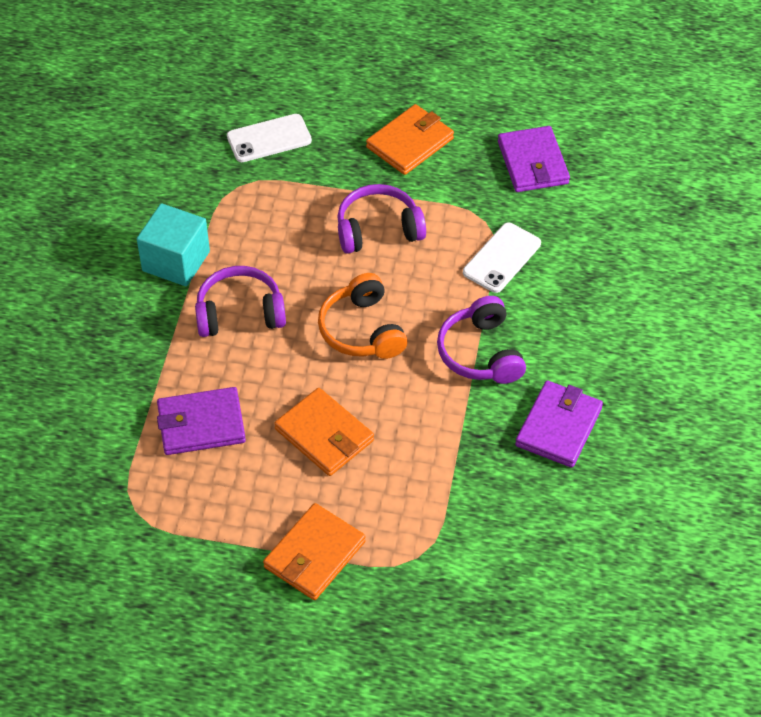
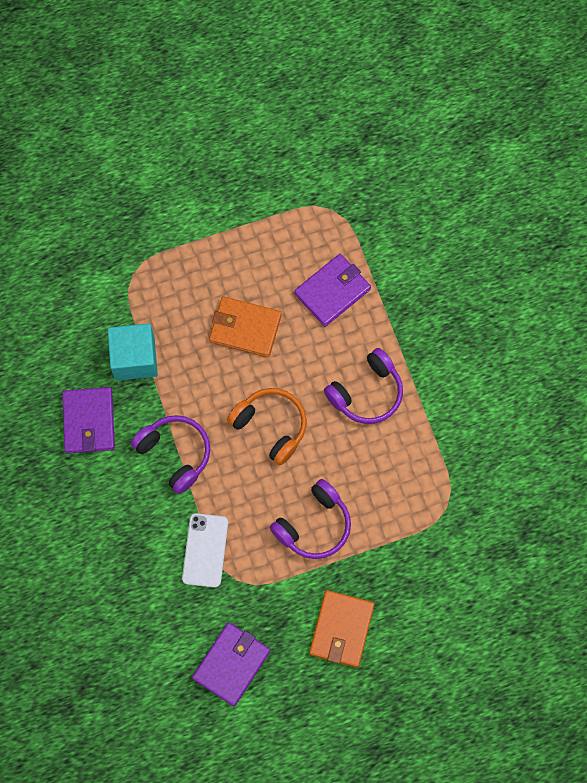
camera: 150 degrees right, 20 degrees up
turquoise cube [137,203,210,286] -> turquoise cube moved to [107,323,158,381]
white phone [227,114,312,162] -> none
orange wallet [263,503,366,600] -> none
purple wallet [498,126,570,192] -> purple wallet turned 75 degrees clockwise [192,622,270,706]

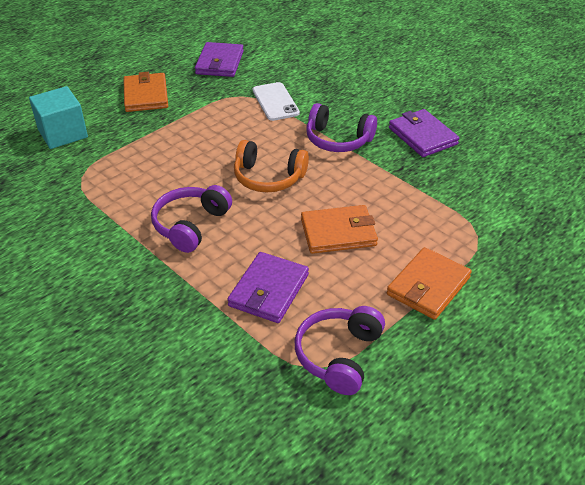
camera: 155 degrees right, 30 degrees down
turquoise cube [107,323,158,381] -> turquoise cube moved to [29,86,88,149]
purple headphones [270,479,351,559] -> purple headphones moved to [295,306,385,395]
none -> orange wallet [387,247,472,320]

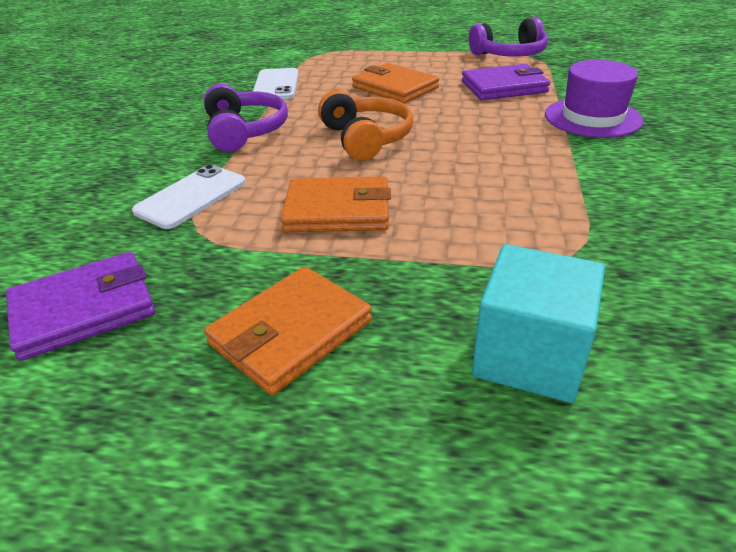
camera: 125 degrees left, 5 degrees down
purple headphones [151,185,232,253] -> none
orange wallet [387,247,472,320] -> orange wallet moved to [281,176,391,232]
purple wallet [389,109,459,157] -> none
none -> white phone [253,68,299,99]
none -> purple hat [545,60,643,138]

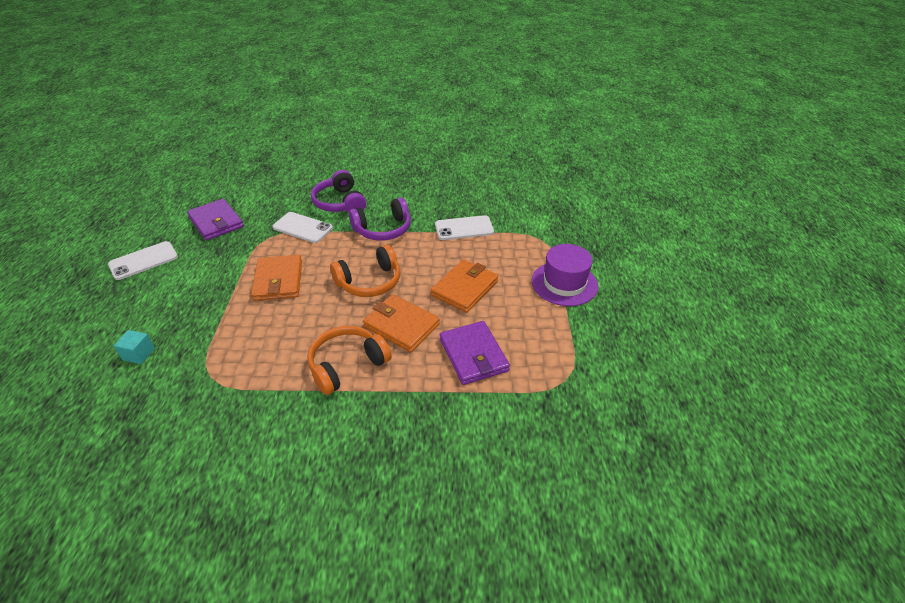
camera: 80 degrees right, 5 degrees up
orange wallet [204,266,372,395] -> orange wallet moved to [363,294,440,352]
purple headphones [469,17,548,57] -> purple headphones moved to [311,170,366,213]
turquoise cube [472,244,605,403] -> turquoise cube [114,330,155,364], size x0.51
purple hat [545,60,643,138] -> purple hat moved to [532,244,598,306]
none -> white phone [108,241,178,280]
none -> orange headphones [307,326,391,395]

